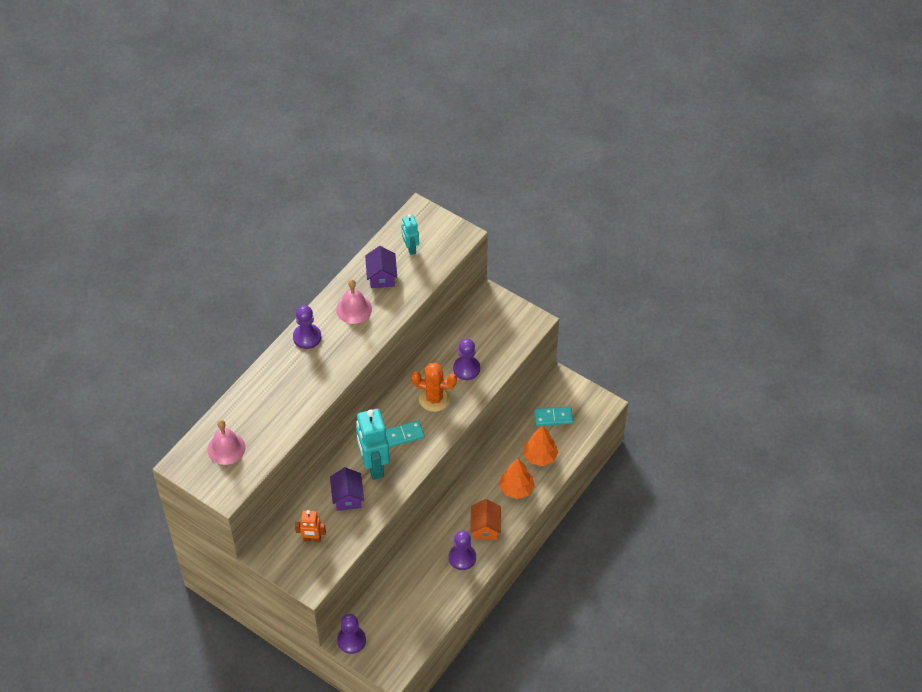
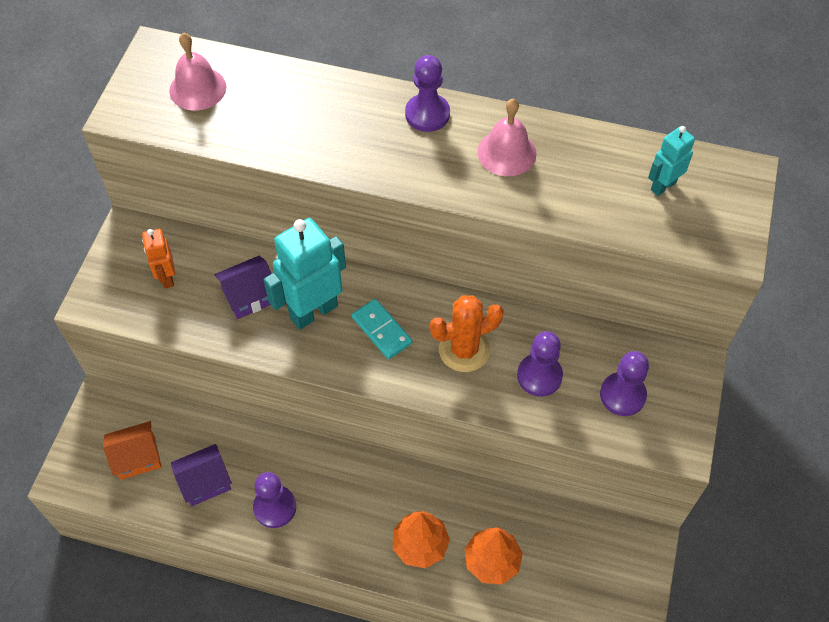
camera: 70 degrees right, 5 degrees up
purple pawn [337,614,366,654] -> purple pawn moved to [600,351,649,416]
purple house [365,246,397,288] -> purple house moved to [171,444,232,506]
orange cactus [411,362,457,412] -> orange cactus turned 75 degrees clockwise [430,295,504,372]
orange house [470,499,501,540] -> orange house moved to [103,421,162,480]
turquoise domino [534,407,573,426] -> none

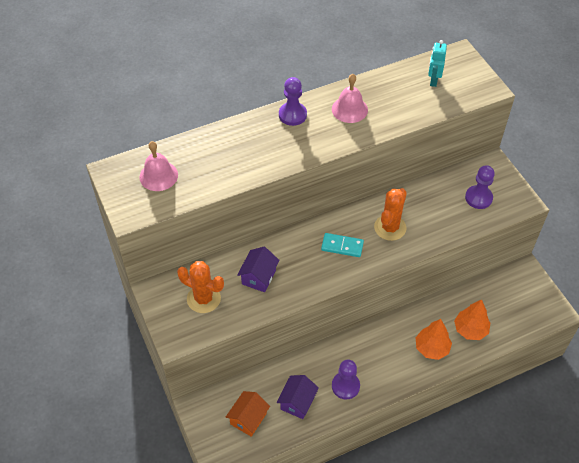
camera: 40 degrees left, 5 degrees down
orange robot [142,229,175,288] -> orange cactus [177,261,224,313]
turquoise robot [264,218,346,330] -> none
purple pawn [517,331,563,397] -> none

